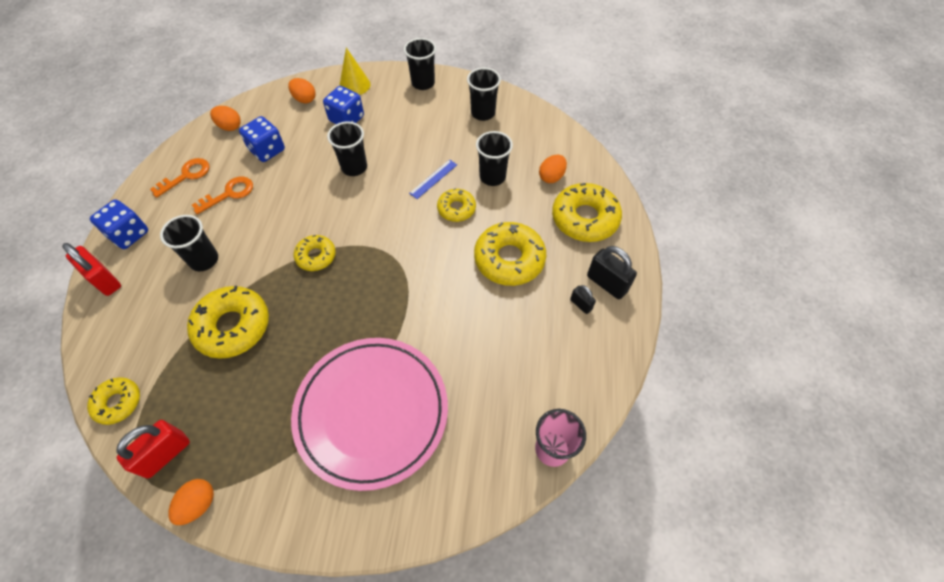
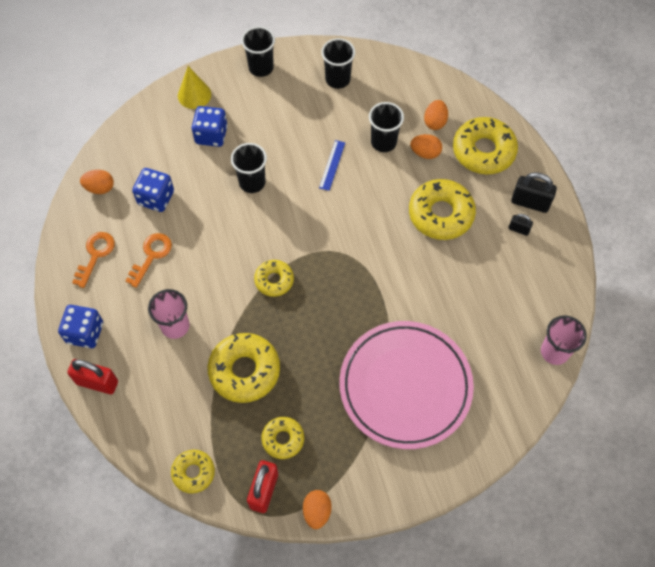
camera: 25 degrees left, 5 degrees up
black cup [160,215,218,271] -> pink cup [148,289,189,339]
orange egg [288,78,316,103] -> orange egg moved to [410,134,442,159]
yellow donut [437,188,476,222] -> yellow donut moved to [261,417,304,459]

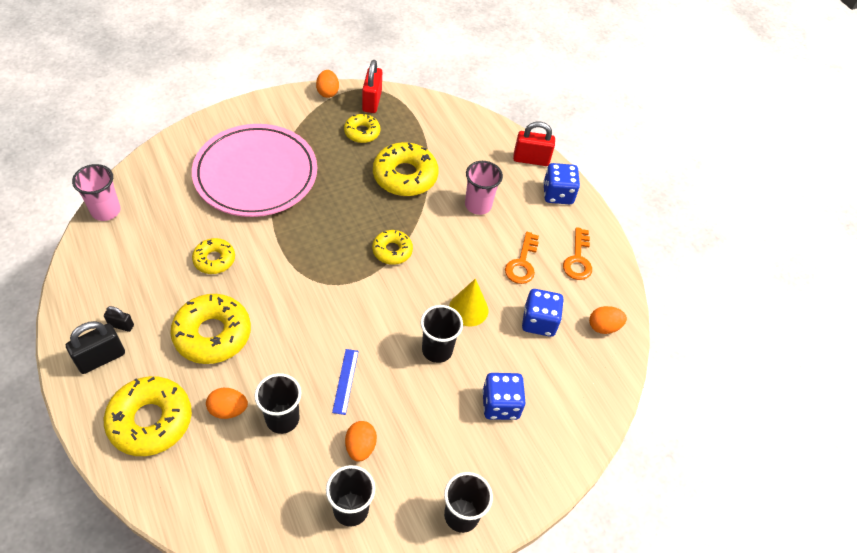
camera: 165 degrees right, 10 degrees down
yellow donut [171,450,215,494] -> yellow donut moved to [192,238,235,274]
yellow cone [178,66,211,109] -> yellow cone moved to [449,279,488,327]
orange egg [424,100,448,130] -> orange egg moved to [345,421,377,462]
black padlock [511,172,557,213] -> black padlock turned 45 degrees counterclockwise [66,321,125,374]

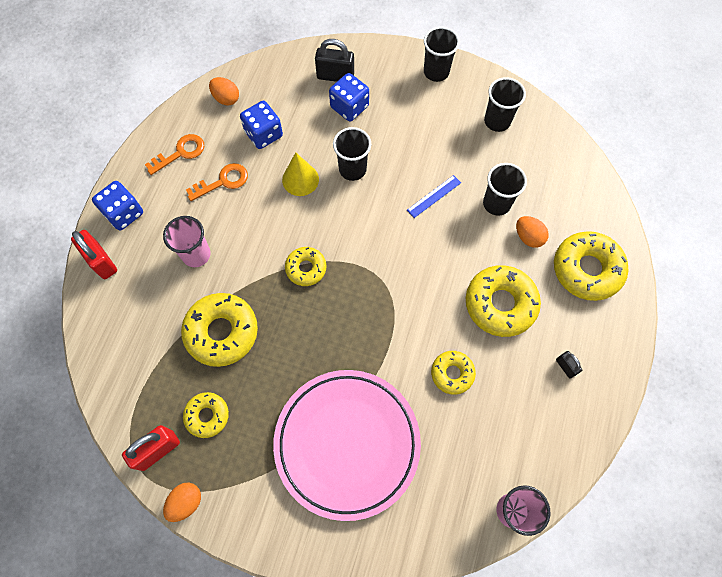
camera: 130 degrees left, 15 degrees up
black padlock [66,321,125,374] -> black padlock moved to [315,39,354,82]
orange egg [345,421,377,462] -> none

